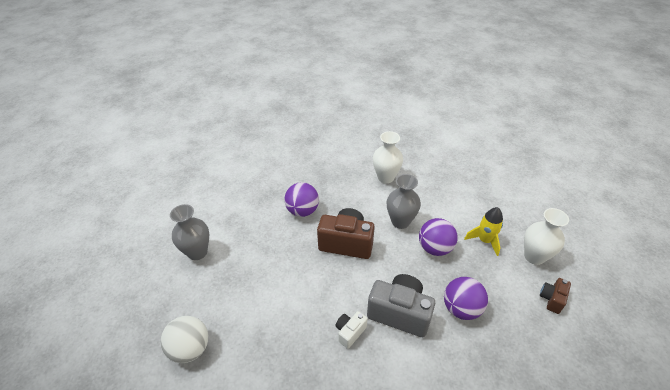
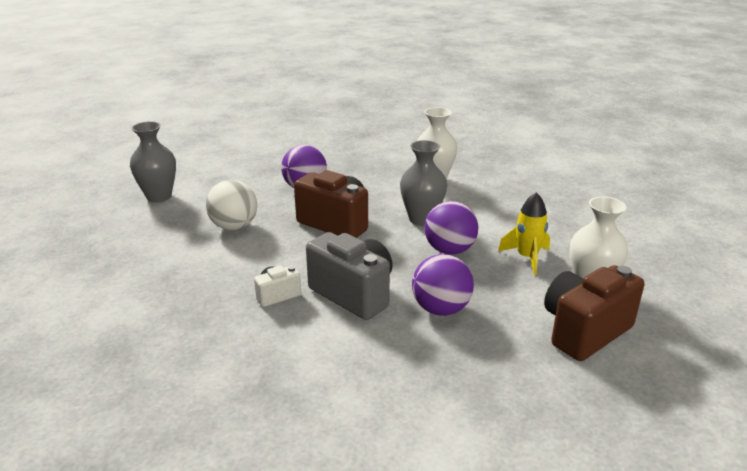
camera: 20 degrees right, 15 degrees down
white ball [160,316,208,363] -> white ball moved to [206,180,257,230]
brown camera [540,278,571,314] -> brown camera [544,265,645,361], size x1.97

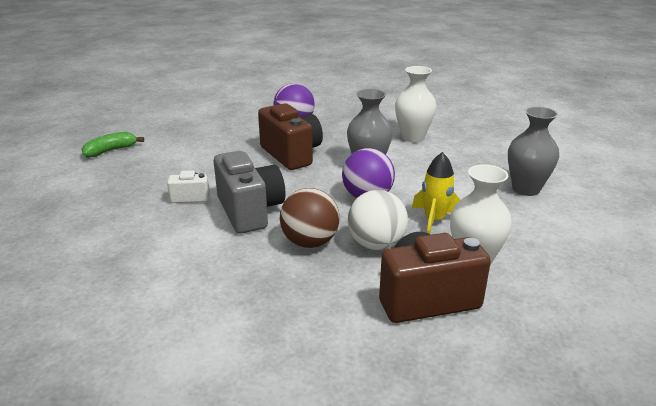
camera: 25 degrees right, 0 degrees up
grey vase [130,121,176,202] -> grey vase moved to [508,107,559,196]
white ball [206,180,257,230] -> white ball moved to [348,190,408,250]
purple ball [412,254,474,316] -> brown ball [280,188,340,248]
none -> green banana [81,132,144,158]

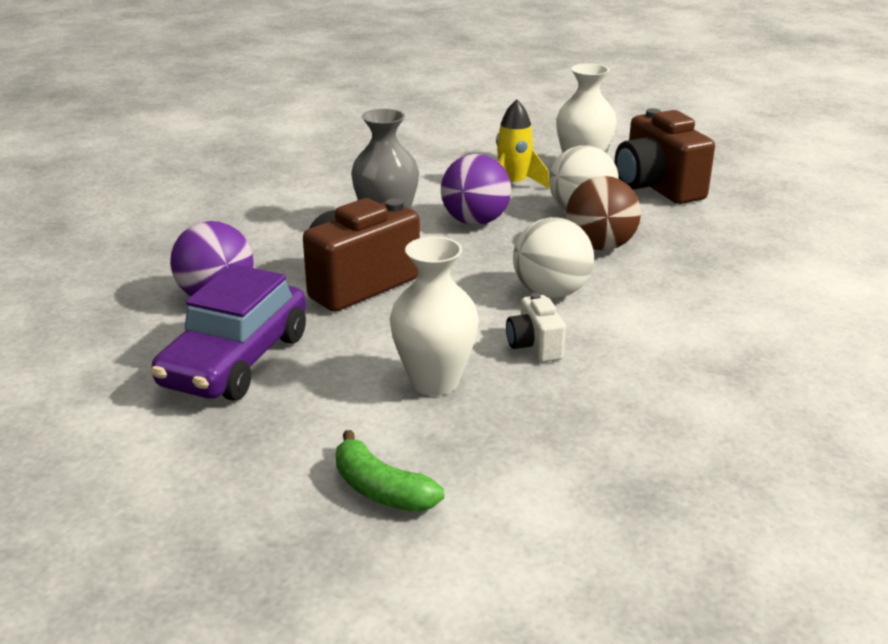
camera: 100 degrees left, 0 degrees up
grey camera [214,151,286,234] -> white ball [513,217,594,298]
white vase [395,66,437,142] -> white vase moved to [390,236,479,396]
grey vase [508,107,559,196] -> none
none -> purple car [151,264,306,401]

